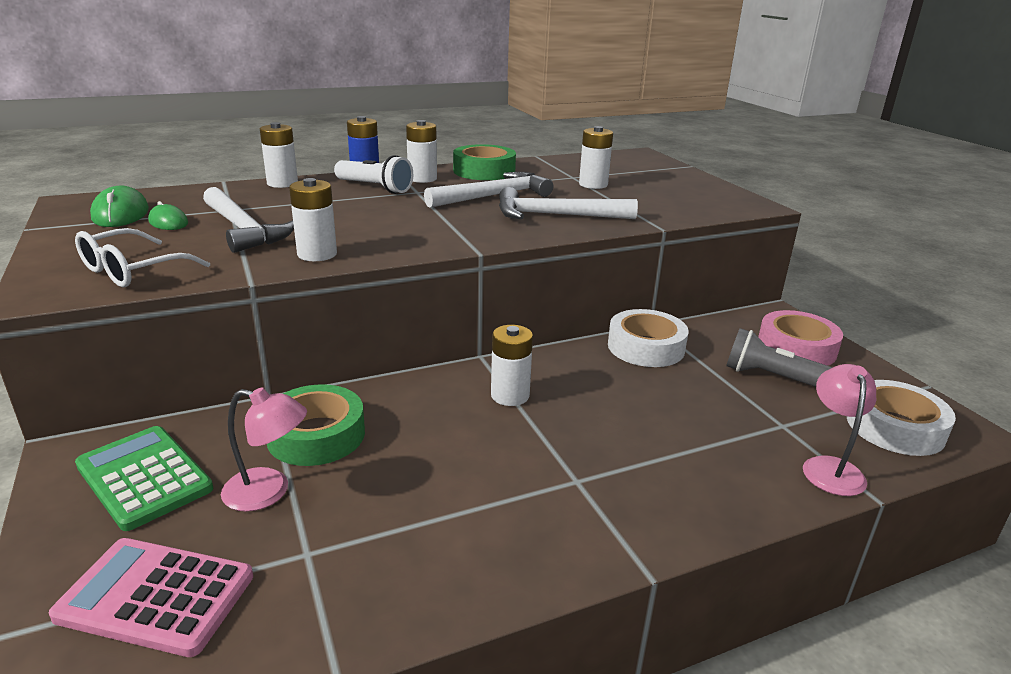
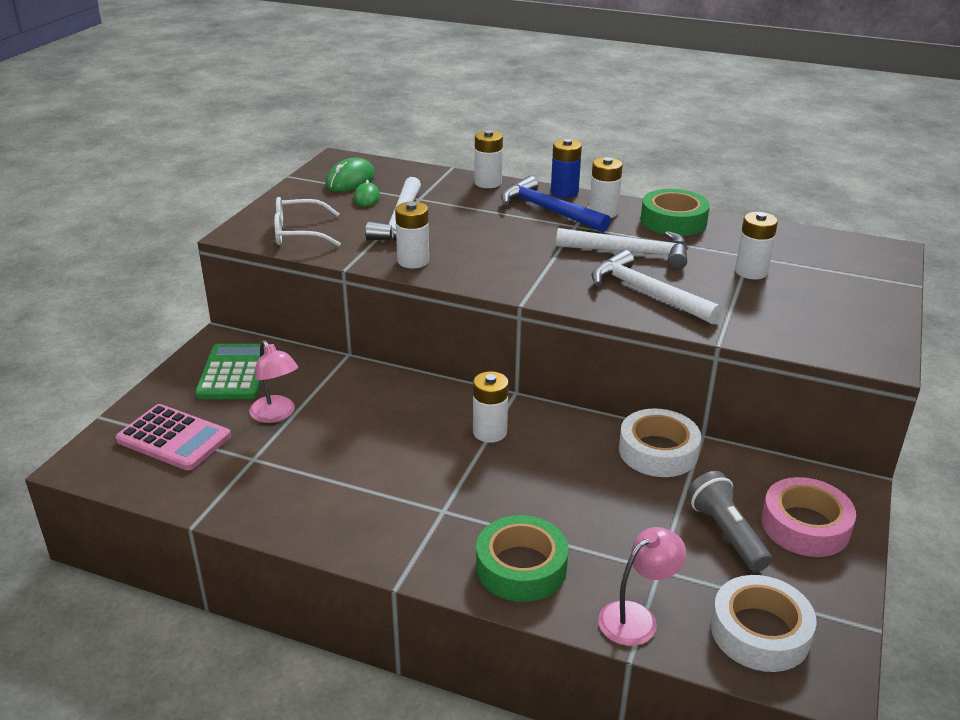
camera: 45 degrees right, 5 degrees up
pink calculator [49,538,253,657] -> pink calculator turned 150 degrees clockwise [116,404,231,471]
green tape [267,384,365,466] -> green tape moved to [476,515,568,602]
white flashlight [334,155,413,194] -> blue hammer [501,176,611,232]

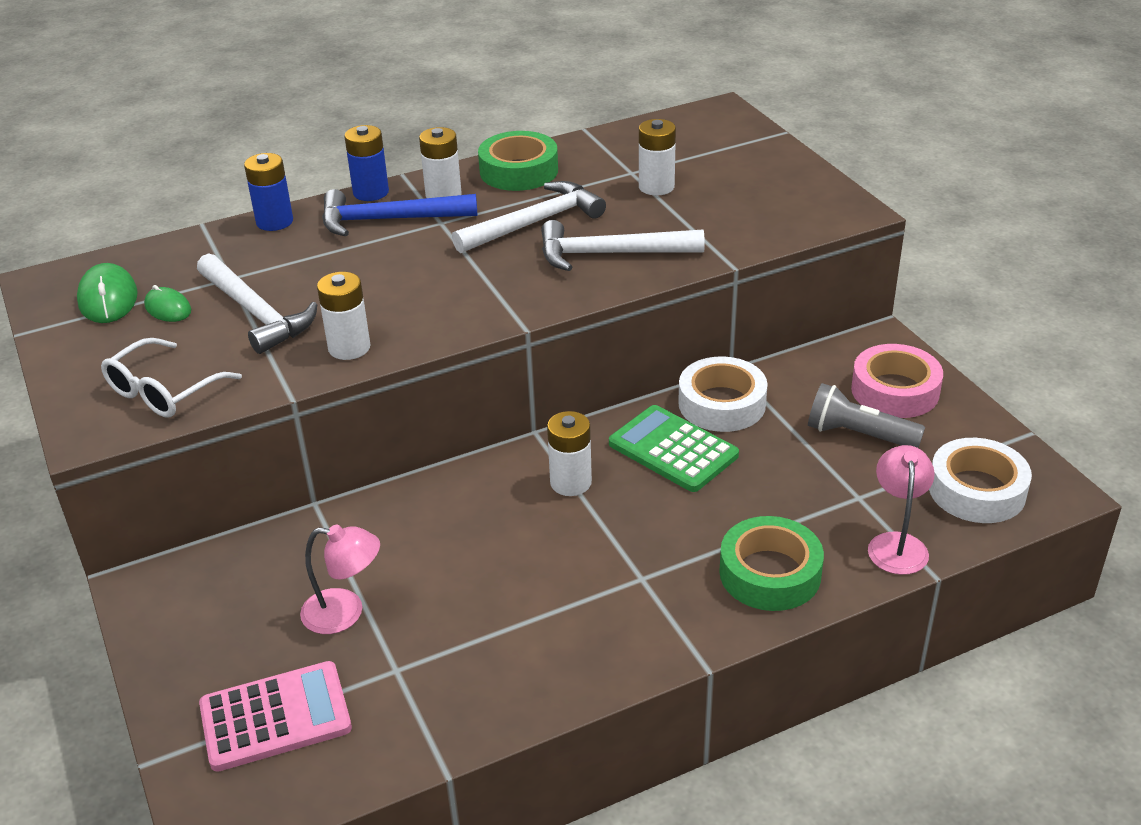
camera: 45 degrees left, 5 degrees up
green calculator [195,344,262,399] -> green calculator moved to [609,405,739,492]
white battery [475,130,503,188] -> blue battery [244,153,293,231]

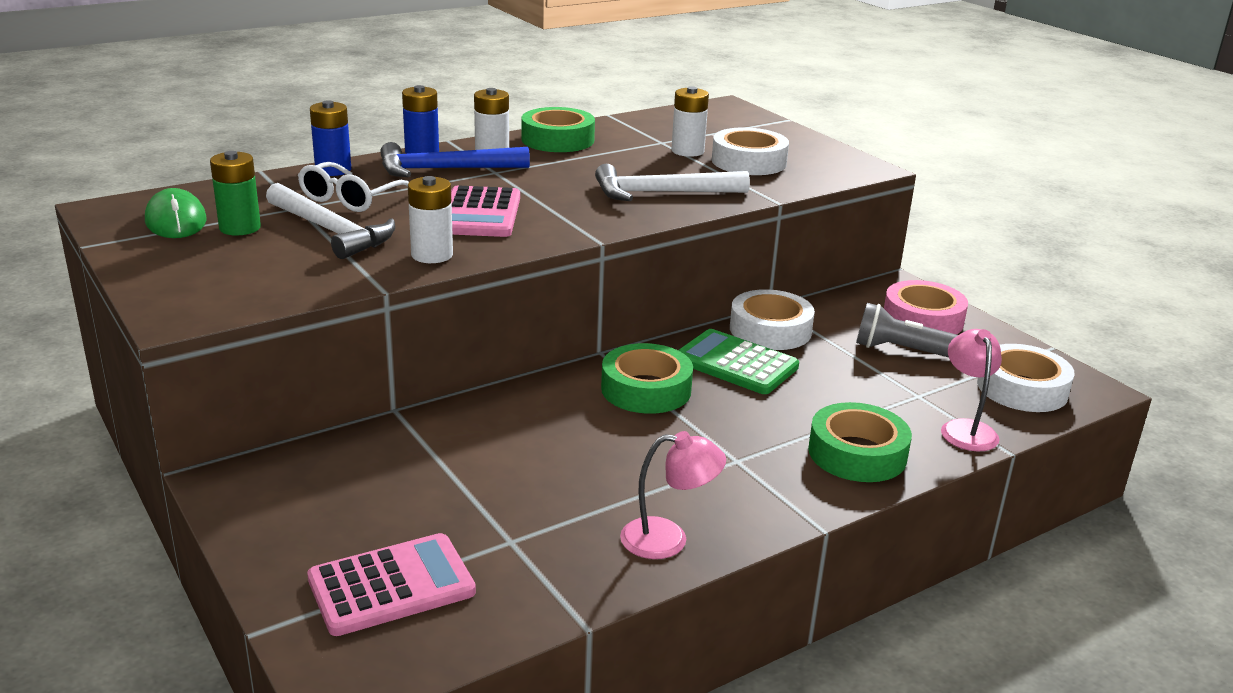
camera: 10 degrees left, 10 degrees down
white glasses [101,338,242,417] -> white glasses moved to [298,162,409,212]
green mouse [144,285,191,322] -> green battery [210,151,261,236]
pink lamp [300,524,380,634] -> pink lamp moved to [620,431,726,559]
white hammer [452,181,606,253] -> none
white battery [547,411,592,496] -> green tape [601,343,693,414]
none -> pink calculator [451,186,520,237]
none -> white tape [712,127,789,175]

